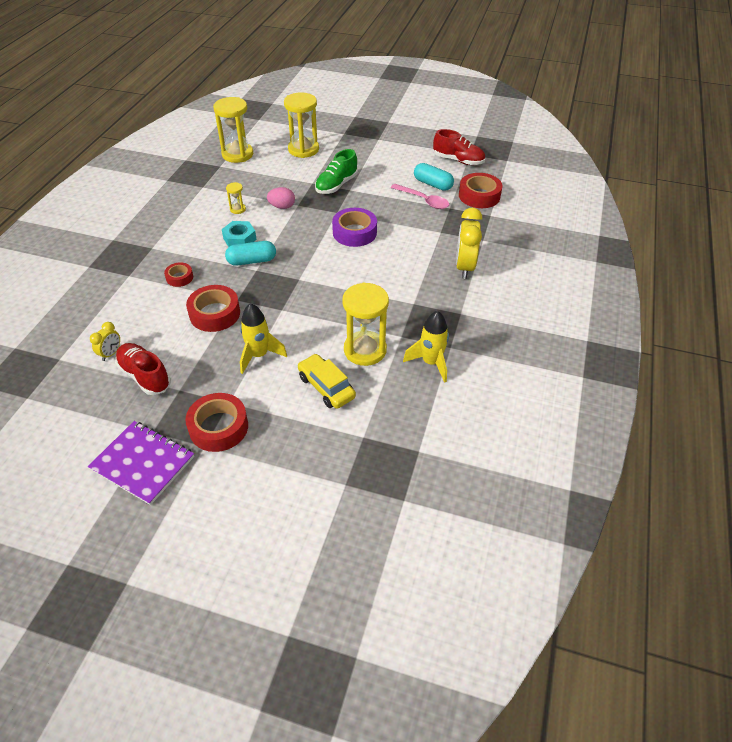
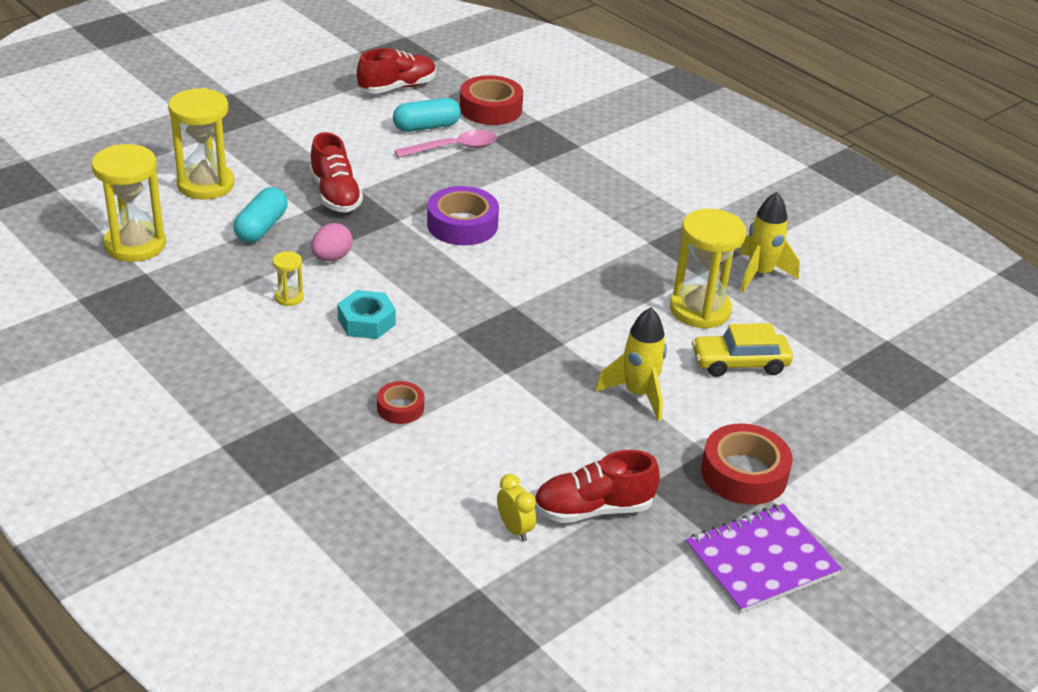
camera: 60 degrees left, 10 degrees down
red tape [186,285,240,332] -> none
turquoise capsule [225,241,276,266] -> turquoise capsule moved to [233,187,288,243]
green shoe [315,149,358,194] -> red shoe [309,132,363,213]
yellow clock [456,207,482,279] -> none

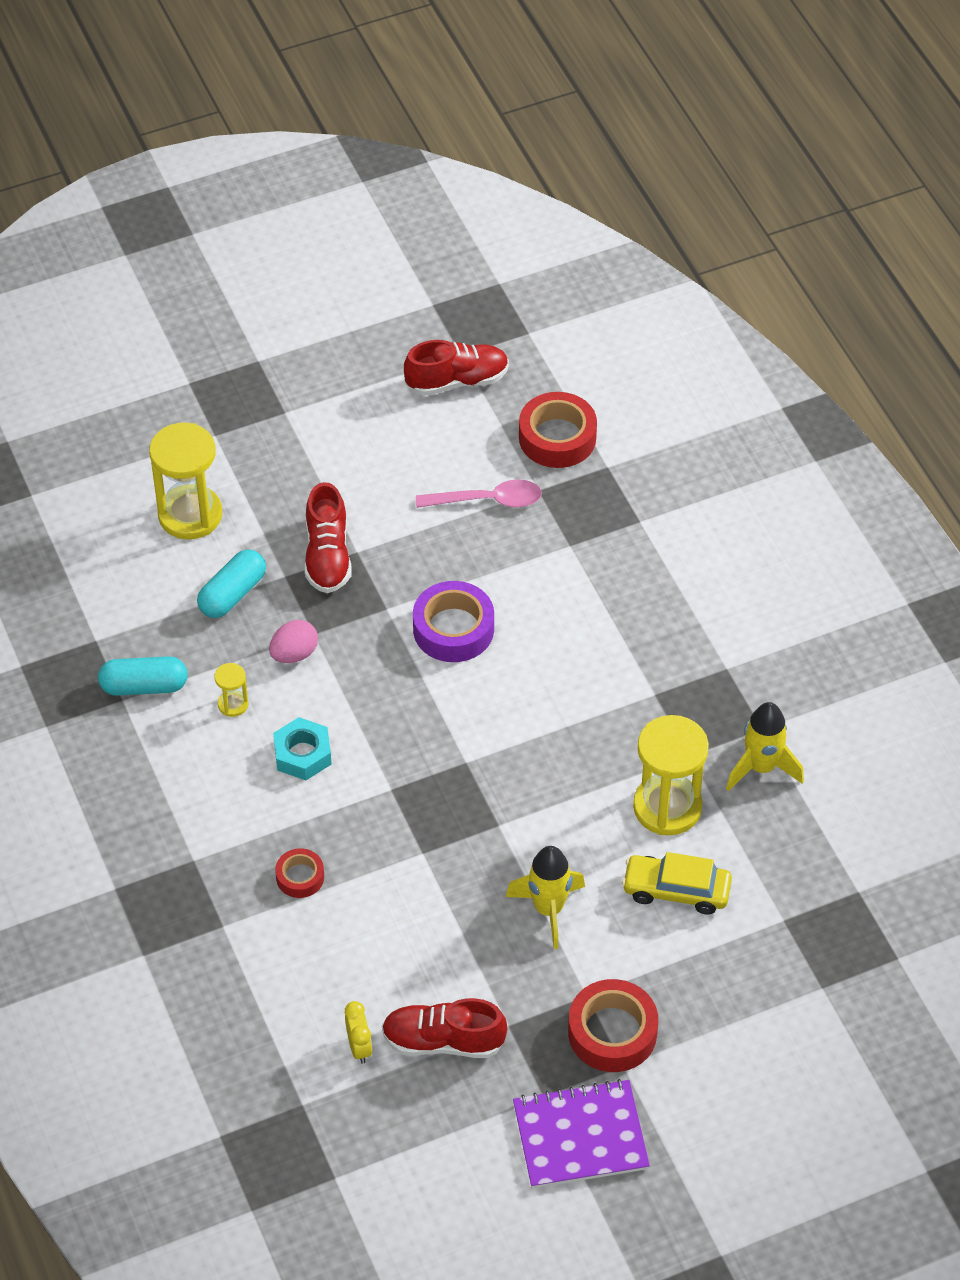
camera: 20 degrees right, 15 degrees up
yellow hourglass [92,144,166,262] -> none
turquoise capsule [393,98,461,132] -> turquoise capsule moved to [98,656,188,696]

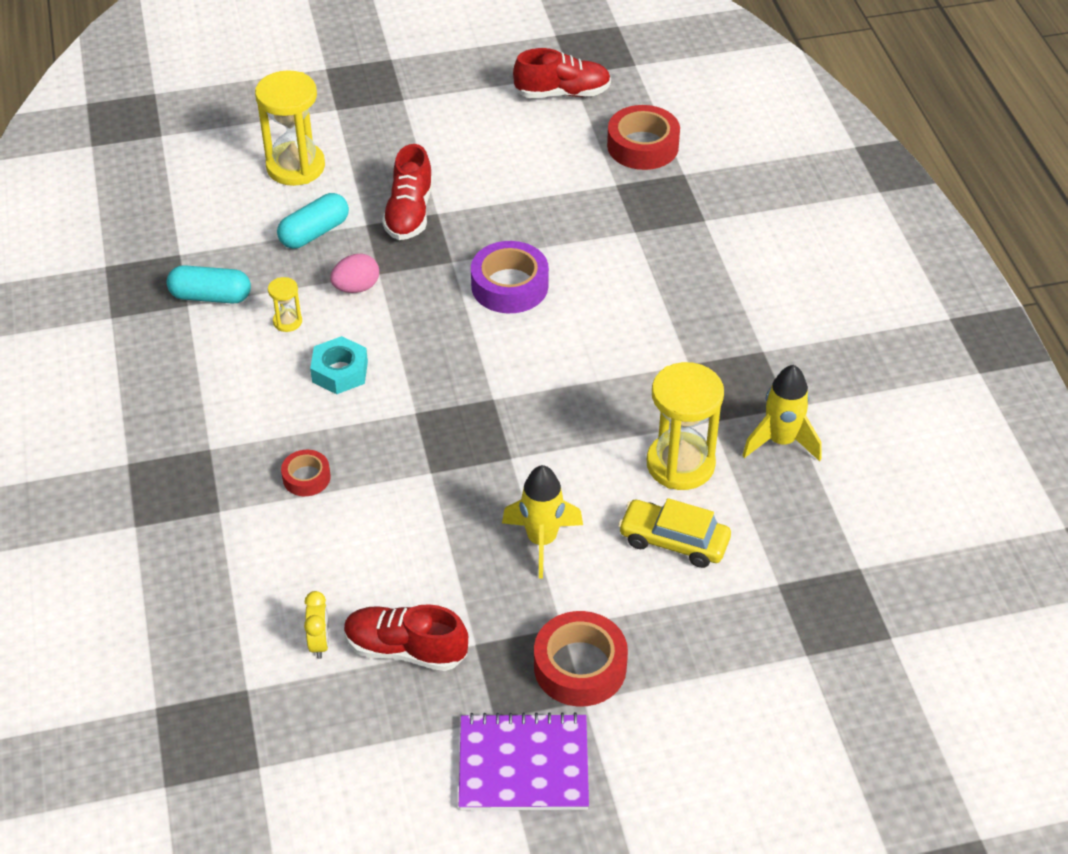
camera: 10 degrees right, 5 degrees down
pink spoon [416,479,542,508] -> none

